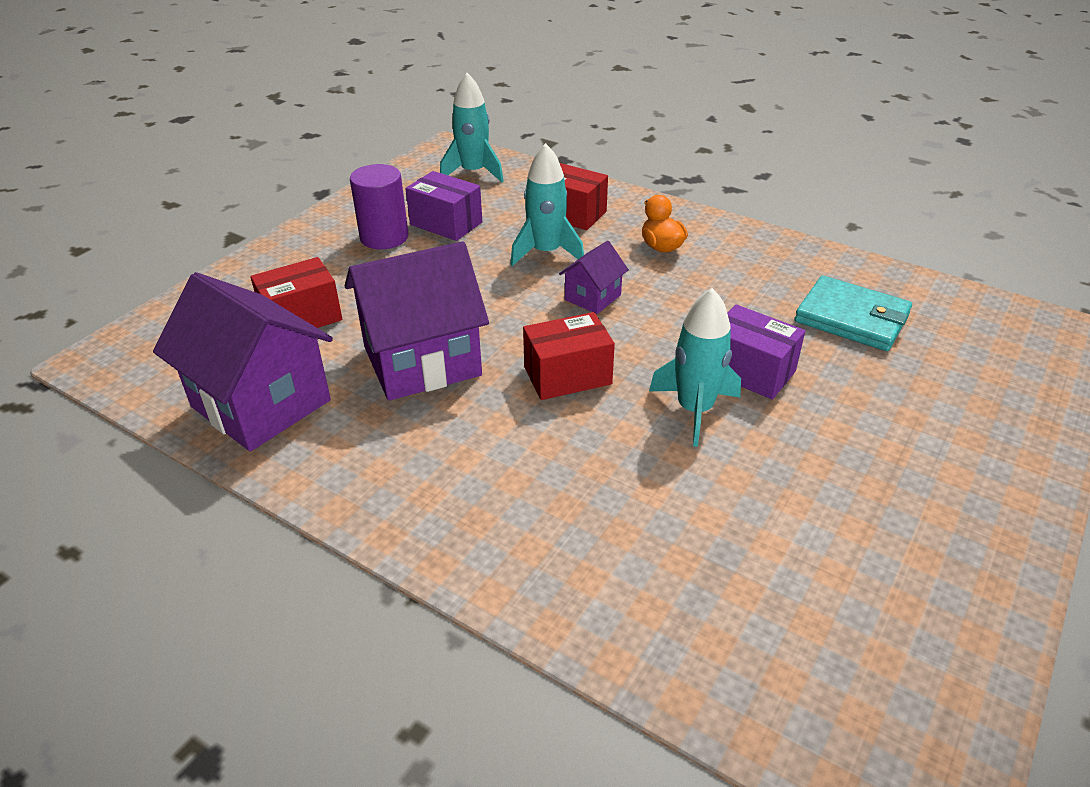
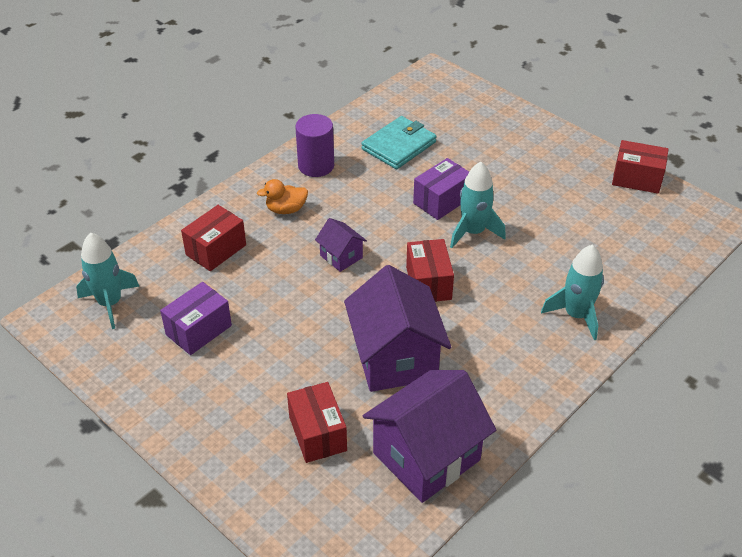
camera: 80 degrees left, 5 degrees up
purple cylinder [350,164,409,249] -> purple cylinder moved to [295,114,334,177]
turquoise rocket [510,143,584,266] -> turquoise rocket moved to [541,245,604,340]
none -> red box [612,140,669,194]

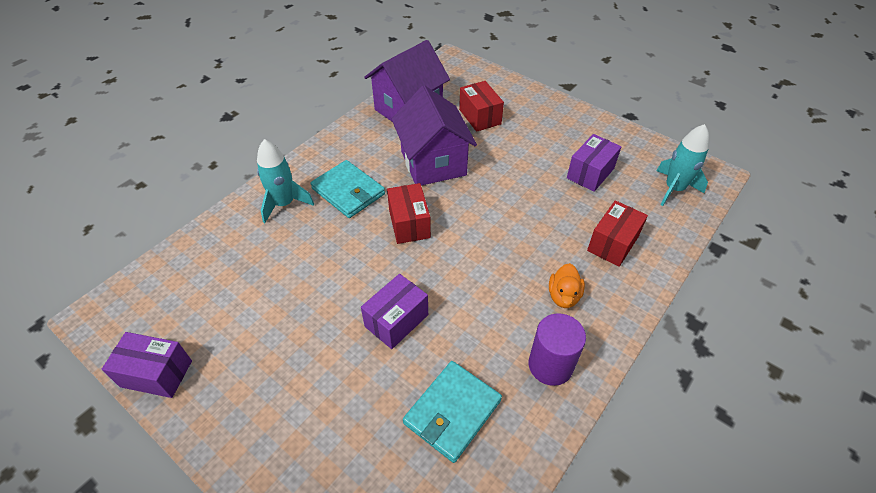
camera: 175 degrees right, 5 degrees up
orange duck [257,179,308,214] -> orange duck turned 120 degrees clockwise [549,263,585,308]
purple house [315,218,367,272] -> none
turquoise rocket [450,162,506,248] -> none
red box [612,140,669,194] -> purple box [102,332,192,398]
none -> turquoise wallet [310,160,385,218]

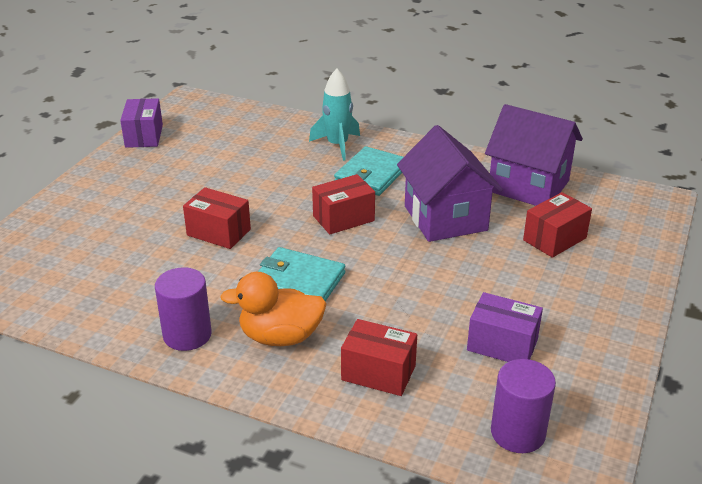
camera: 75 degrees right, 15 degrees down
purple box [361,274,428,349] -> red box [183,187,251,249]
purple house [392,85,477,186] -> purple house turned 75 degrees counterclockwise [397,125,503,242]
turquoise wallet [403,361,502,463] -> turquoise wallet moved to [258,247,345,301]
orange duck [549,263,585,308] -> orange duck [220,272,327,346], size x1.60
turquoise rocket [656,124,709,206] -> purple cylinder [491,359,556,453]

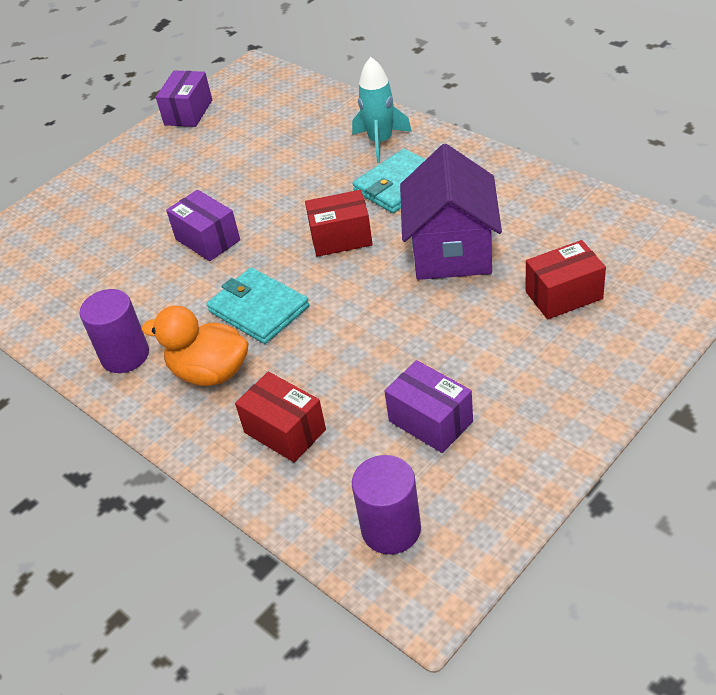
camera: 25 degrees right, 10 degrees up
red box [183,187,251,249] -> purple box [166,190,240,261]
purple house [485,104,583,206] -> none

